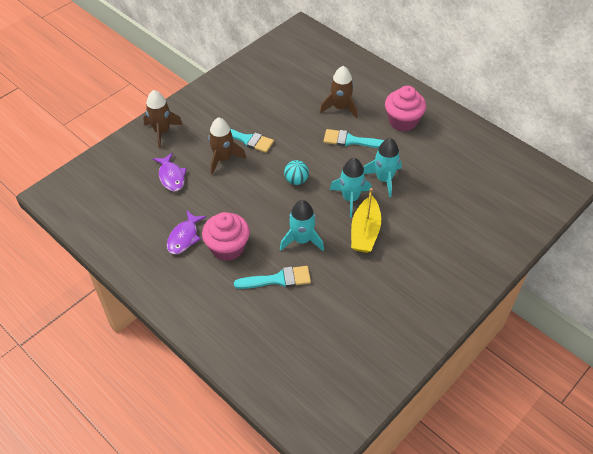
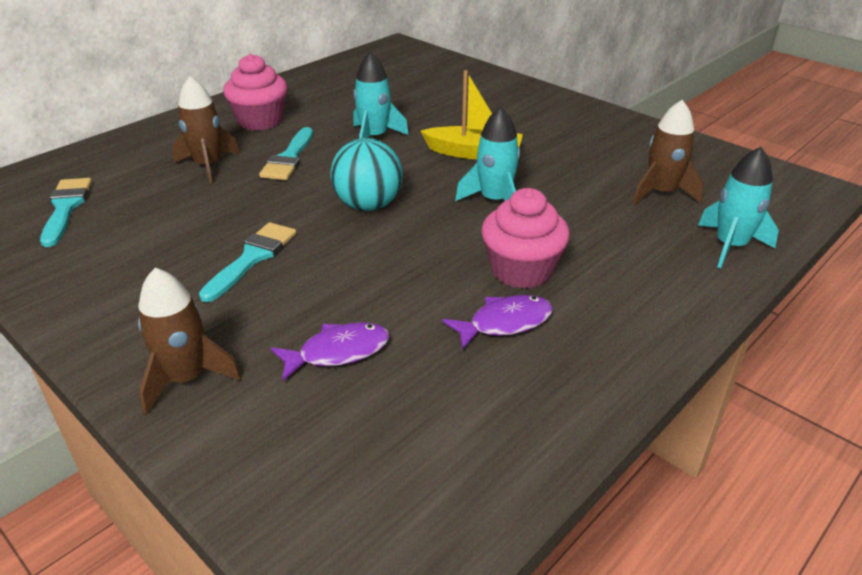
camera: 90 degrees left, 15 degrees down
purple fish [167,210,206,254] -> purple fish turned 45 degrees counterclockwise [442,295,553,350]
brown rocket [208,117,246,175] -> brown rocket moved to [632,100,704,205]
turquoise brush [234,266,311,289] -> turquoise brush moved to [40,178,92,247]
turquoise ball [284,160,309,185] -> turquoise ball [330,138,403,211], size x1.65
turquoise rocket [330,158,371,218] -> turquoise rocket moved to [698,147,779,269]

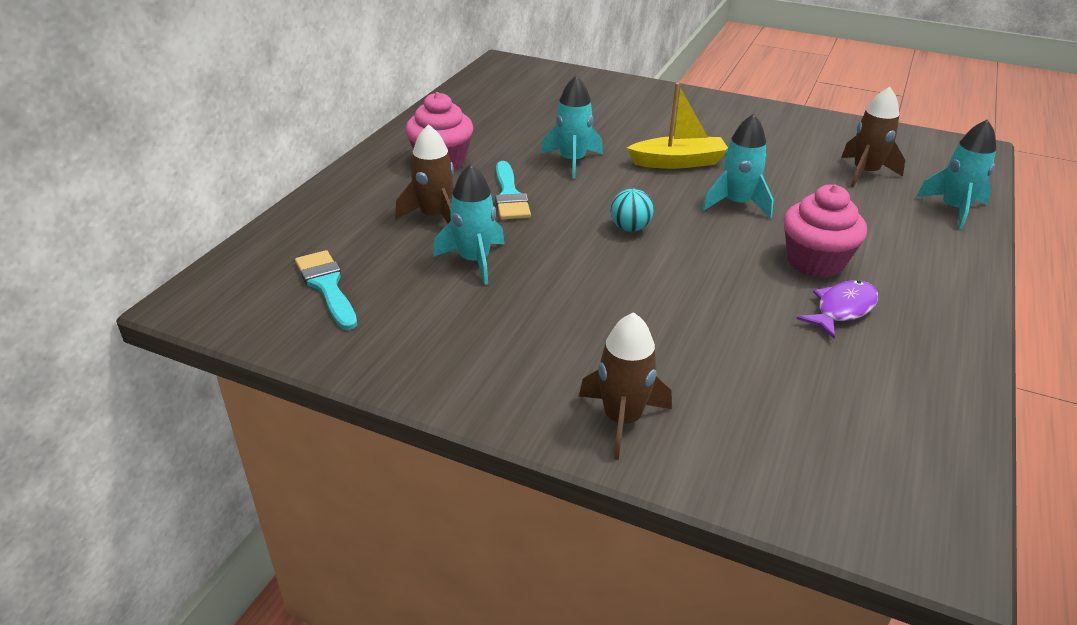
camera: 20 degrees left, 0 degrees up
turquoise brush [199,222,297,302] -> none
purple fish [271,322,389,381] -> none
turquoise ball [330,138,403,211] -> turquoise ball [611,189,654,232], size x0.60
none -> turquoise rocket [433,164,504,285]

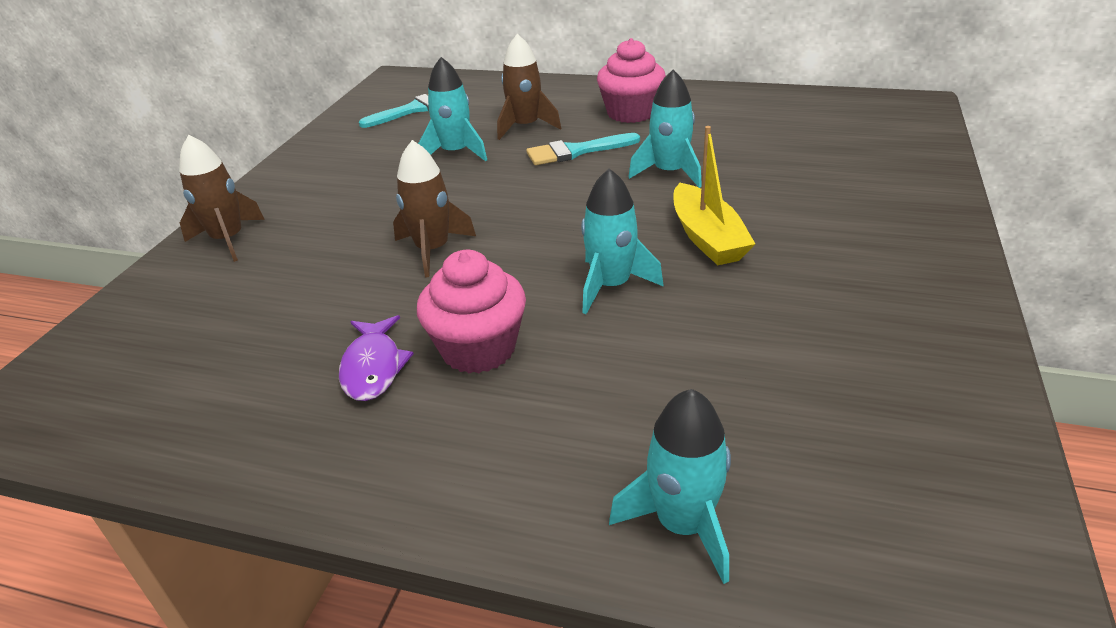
camera: 85 degrees right, 0 degrees up
turquoise ball [611,189,654,232] -> none
purple fish [797,280,878,338] -> purple fish turned 45 degrees clockwise [339,315,414,401]
brown rocket [841,87,905,187] -> brown rocket moved to [393,140,476,277]

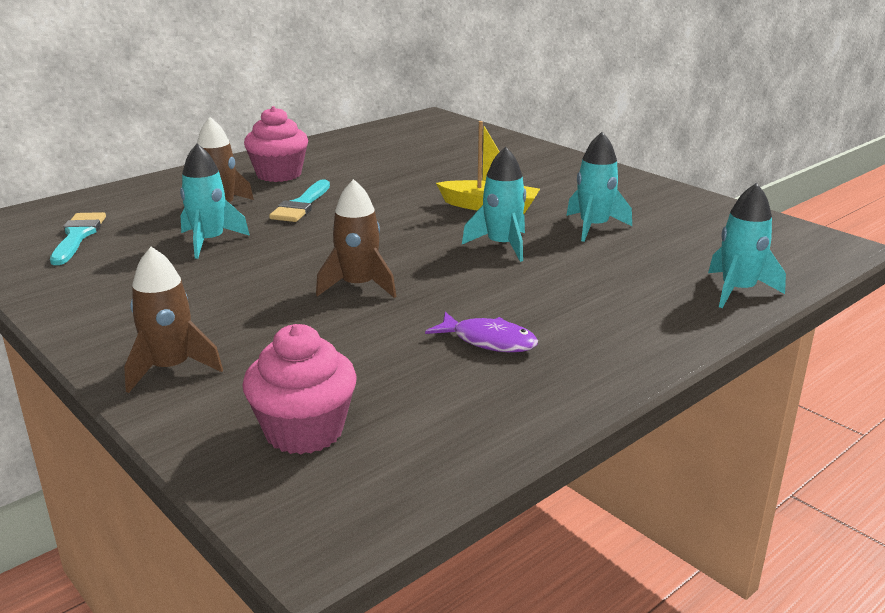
camera: 60 degrees left, 10 degrees down
pink cupcake [417,250,526,373] -> pink cupcake moved to [243,324,357,454]
turquoise rocket [628,70,702,188] -> turquoise rocket moved to [566,132,632,242]

